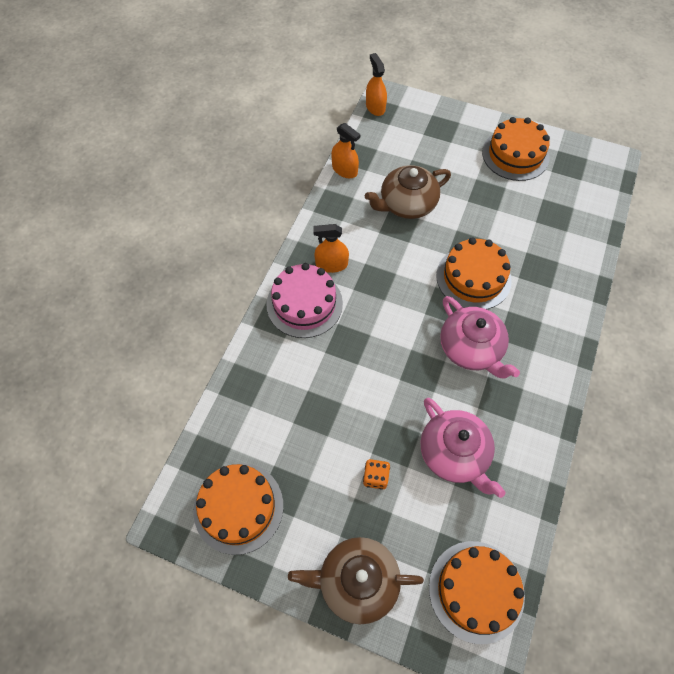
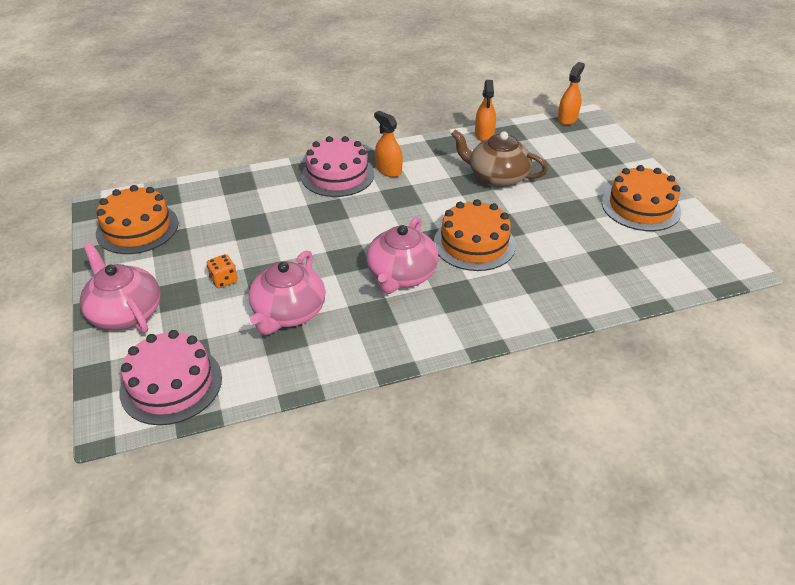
camera: 50 degrees right, 20 degrees down
brown teapot [288,537,424,624] -> pink teapot [80,243,161,333]
orange cake [429,541,525,644] -> pink cake [119,330,222,425]

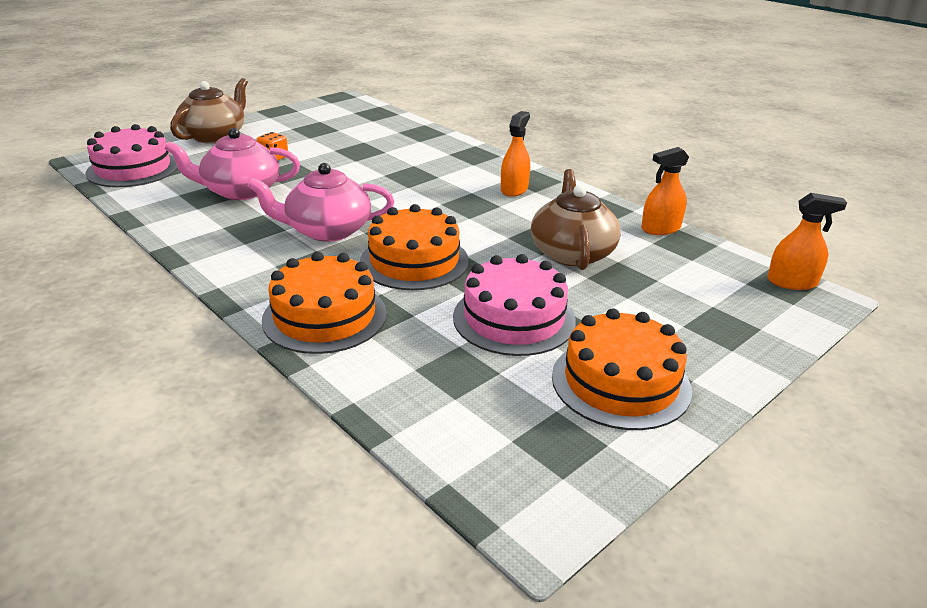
camera: 65 degrees right, 10 degrees down
pink teapot [80,243,161,333] -> brown teapot [170,78,248,144]
orange cake [96,185,178,254] -> orange cake moved to [262,252,387,354]
pink cake [301,136,374,197] -> pink cake moved to [453,254,576,356]

